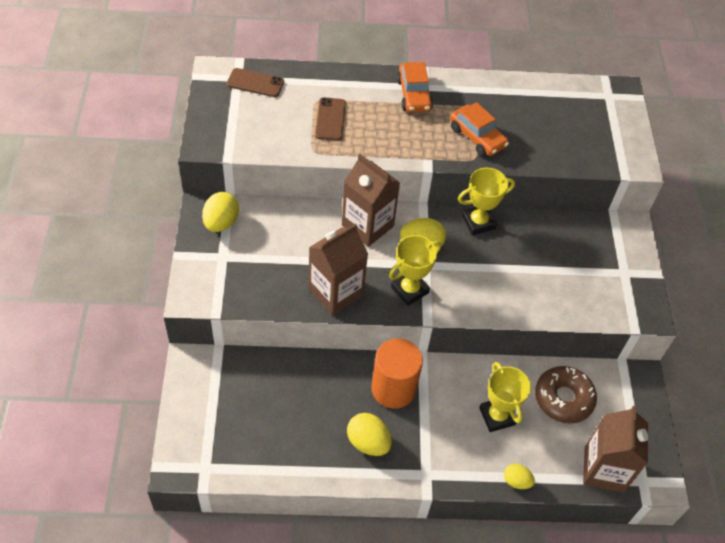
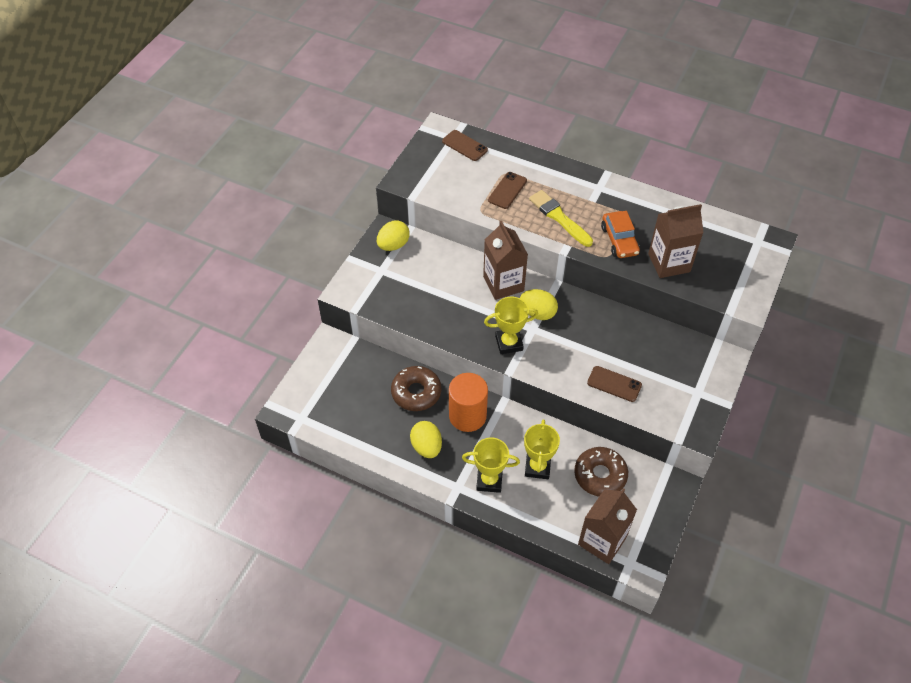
camera: 30 degrees right, 0 degrees up
brown carton [309,223,368,315] -> brown carton moved to [648,204,704,278]
orange car [397,62,433,113] -> none
yellow trophy [458,168,515,235] -> yellow trophy moved to [462,437,520,493]
yellow egg [504,464,535,489] -> none
none -> brown donut [391,366,441,411]
none -> yellow brush [529,190,593,247]
none -> brown phone [587,366,642,402]

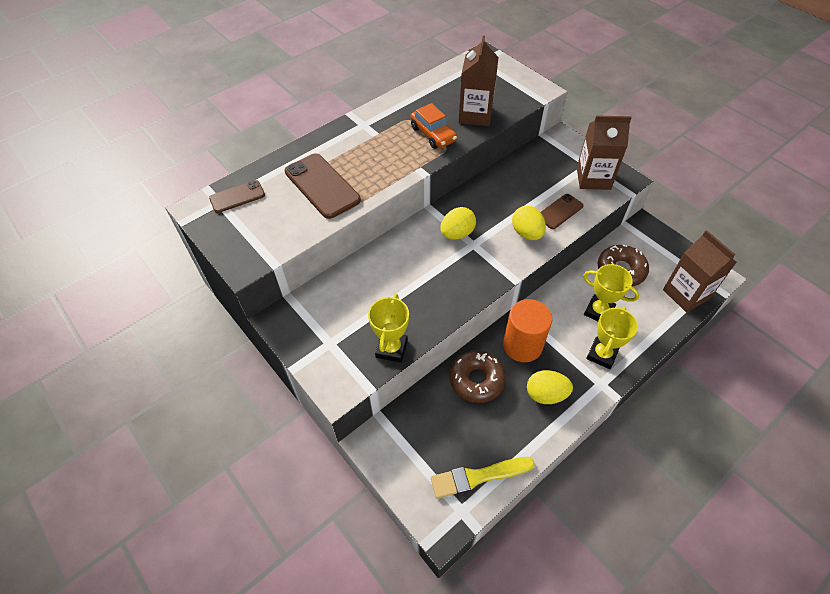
camera: 65 degrees left, 0 degrees up
yellow egg [377,221,410,251] -> yellow egg moved to [512,206,546,240]
brown carton [483,221,528,300] -> brown carton moved to [577,115,632,190]
yellow trophy [484,296,538,354] -> yellow trophy moved to [368,294,409,363]
brown phone [488,172,527,209] -> brown phone [285,153,361,219], size x1.68
yellow brush [529,190,593,247] -> yellow brush moved to [431,457,535,499]
orange car [601,211,640,258] -> orange car turned 45 degrees clockwise [410,103,457,149]

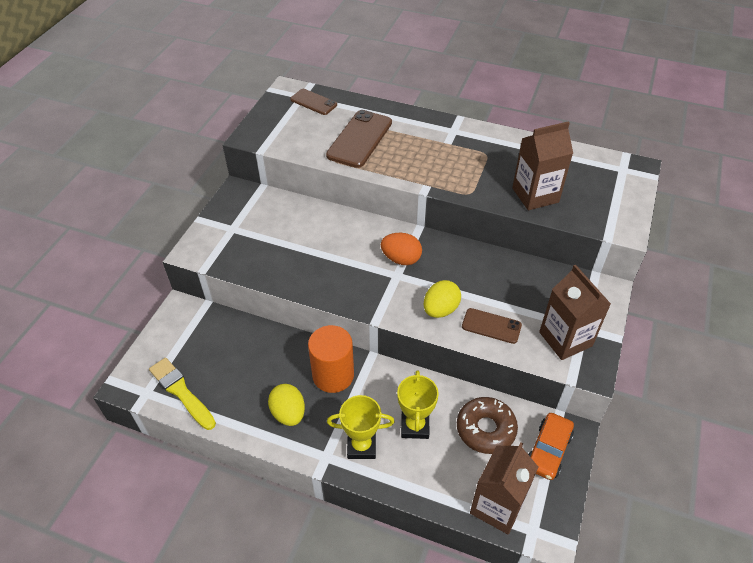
camera: 60 degrees right, 5 degrees down
yellow trophy [368,294,409,363] -> none
orange car [410,103,457,149] -> orange car moved to [528,413,574,480]
yellow egg [440,207,476,240] -> orange egg [381,233,422,265]
brown donut [449,350,506,403] -> none

